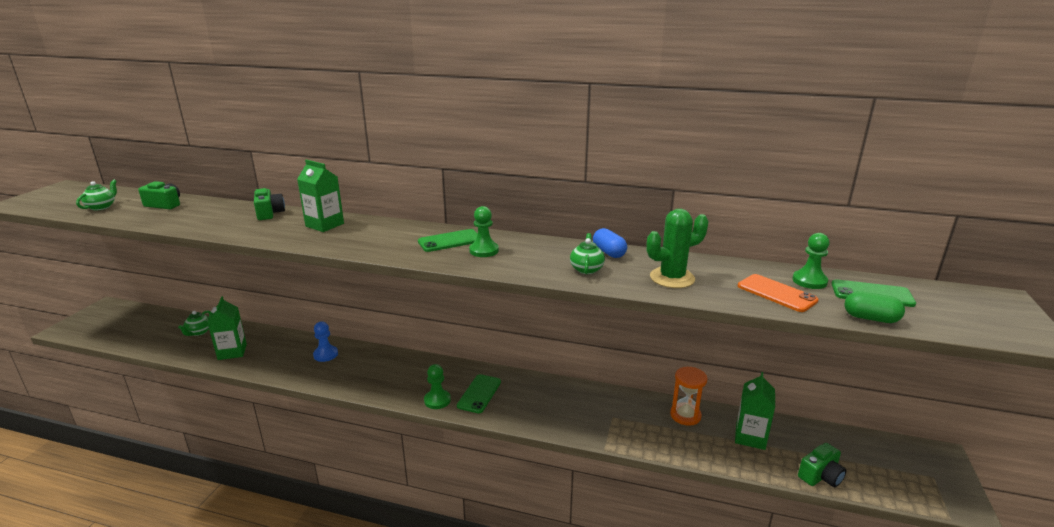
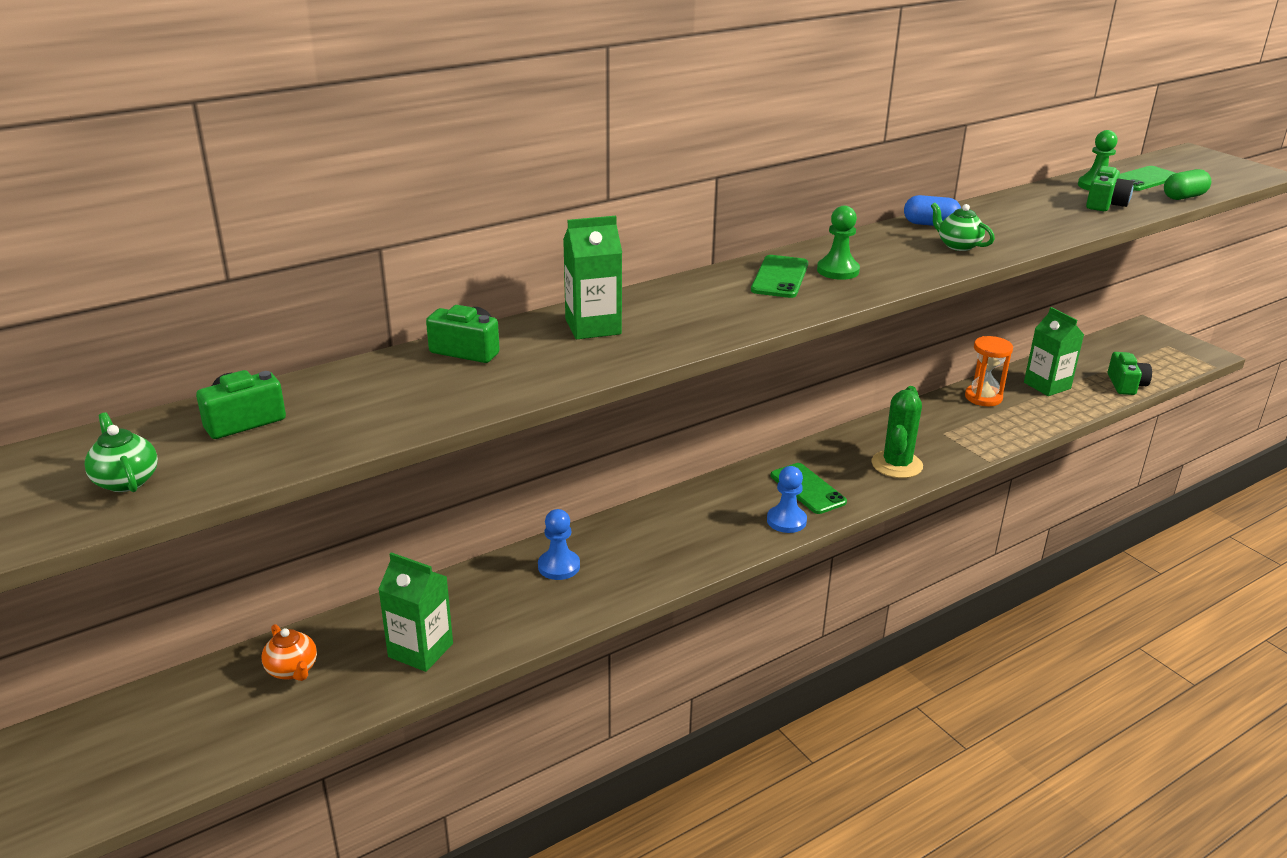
camera: 50 degrees left, 5 degrees up
green teapot [178,310,211,336] -> orange teapot [262,624,317,681]
green pawn [424,364,451,409] -> blue pawn [767,466,807,533]
green cactus [647,209,708,288] -> green cactus moved to [871,386,923,478]
orange phone [738,274,819,312] -> green camera [1086,166,1134,211]

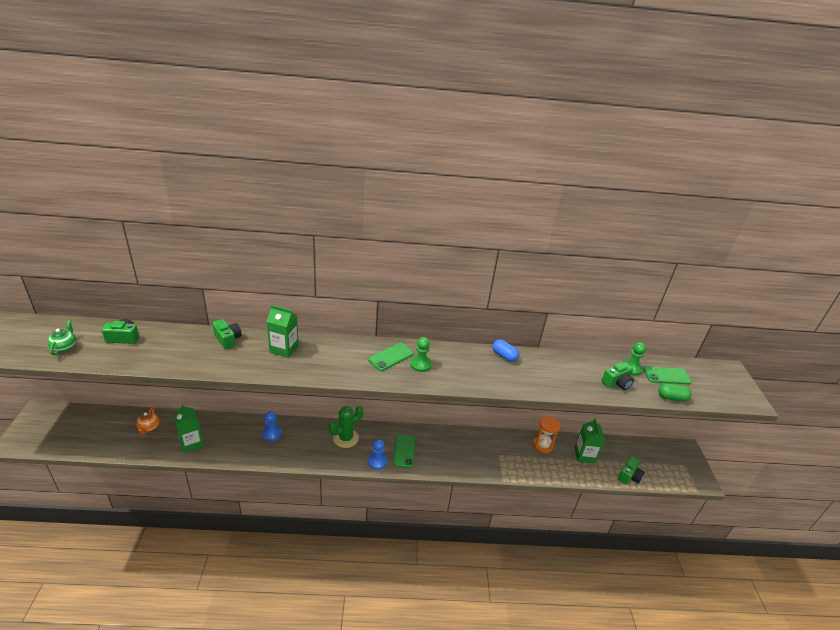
camera: 30 degrees right, 5 degrees up
green cactus [871,386,923,478] -> green cactus moved to [329,405,363,448]
green teapot [931,203,995,251] -> none

